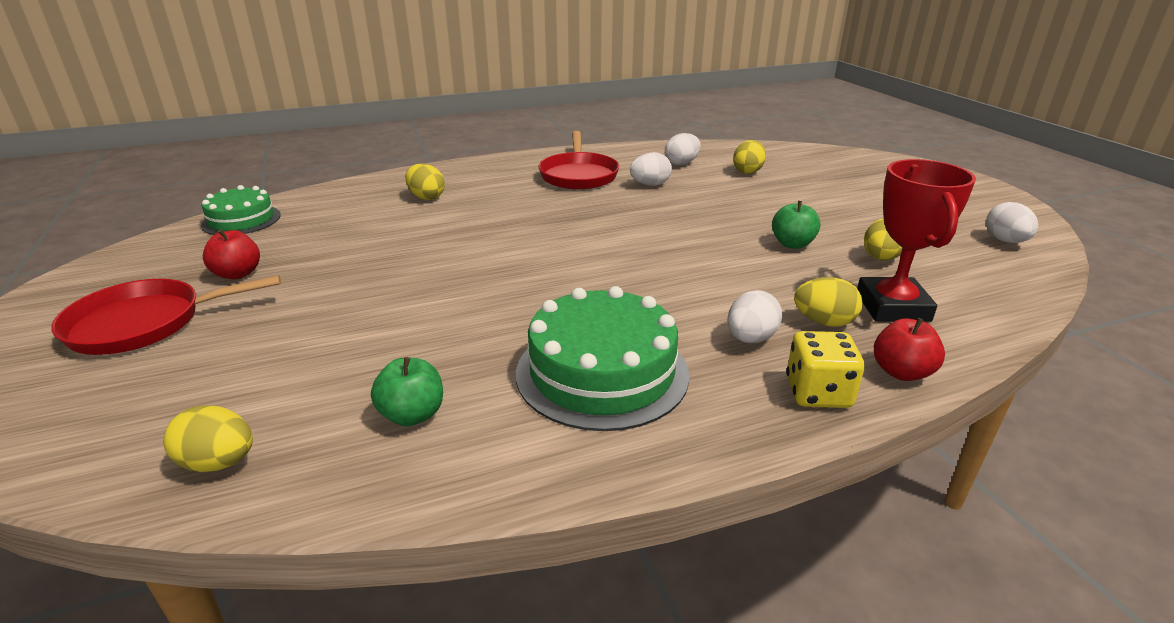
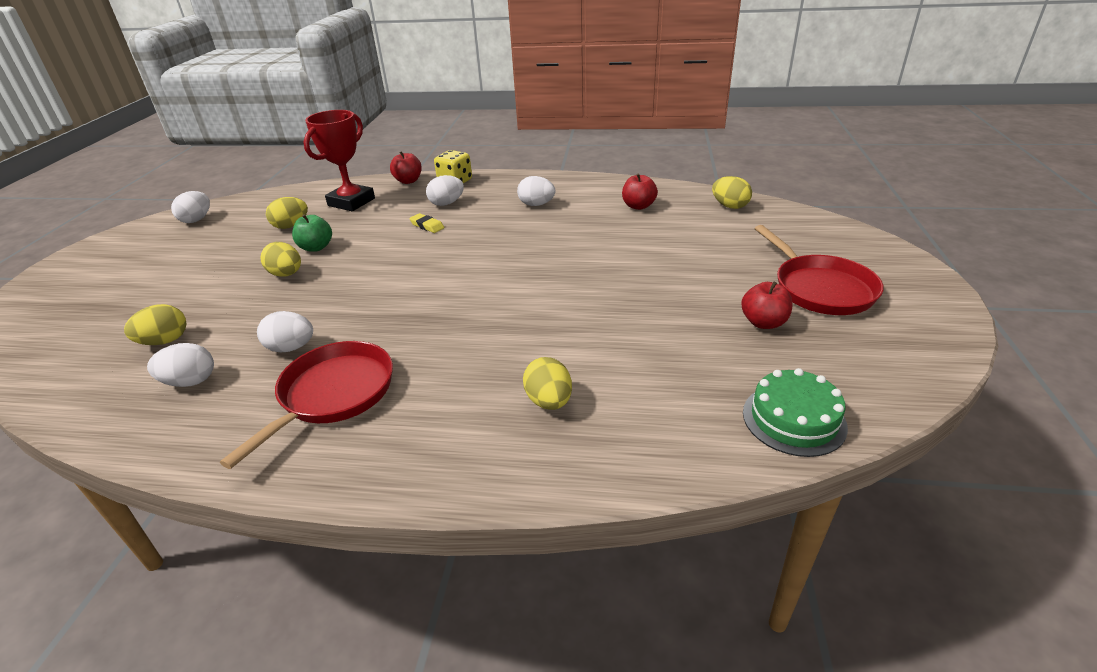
camera: 150 degrees left, 5 degrees up
red pan [51,275,281,355] -> red pan turned 60 degrees clockwise [754,225,884,315]
green apple [371,357,443,426] -> red apple [622,173,658,210]
green cake [516,286,689,431] -> white egg [517,176,555,206]
yellow egg [794,277,863,327] -> yellow egg moved to [260,242,301,277]
none -> yellow eraser [409,213,444,233]

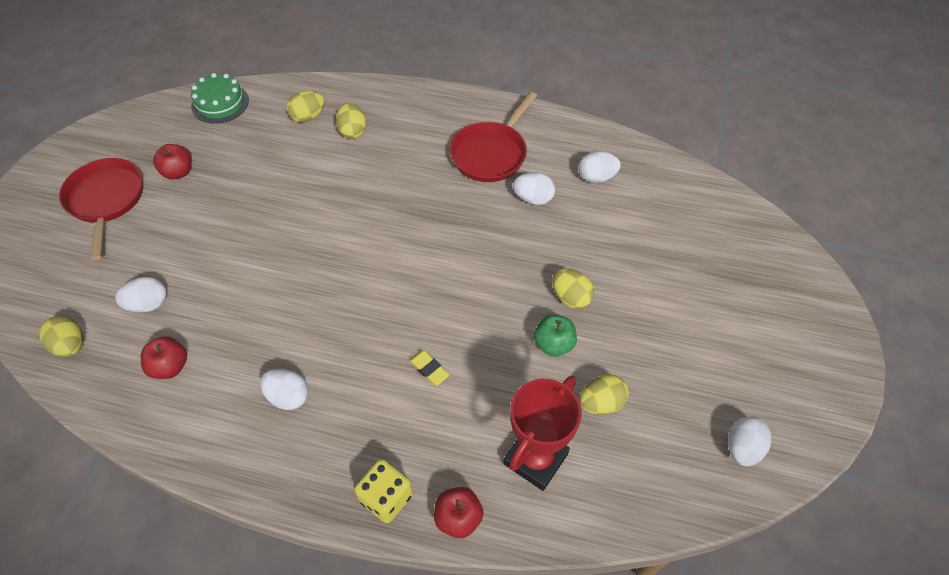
camera: 175 degrees left, 20 degrees up
yellow egg [124,304,187,345] -> yellow egg moved to [287,91,325,122]
white egg [426,175,464,206] -> white egg moved to [115,277,167,312]

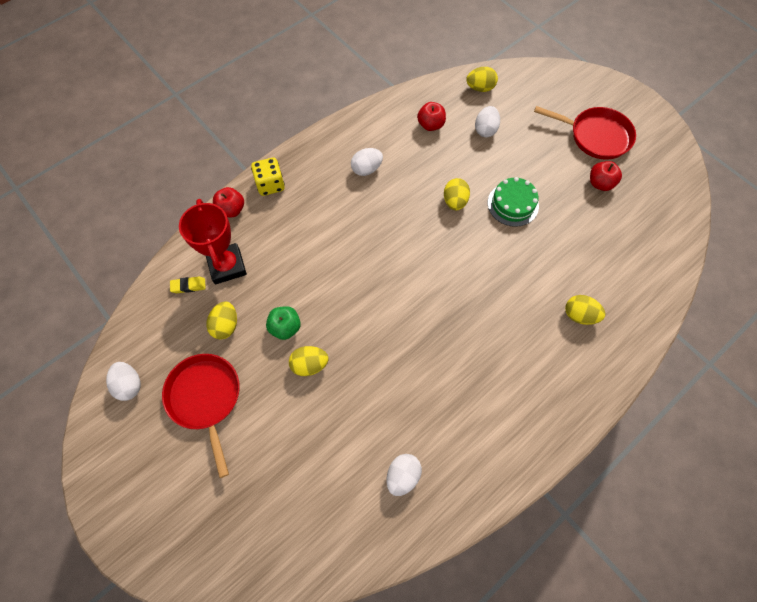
camera: 125 degrees right, 10 degrees up
green cake [191,73,249,124] -> green cake moved to [488,177,539,227]
yellow egg [287,91,325,122] -> yellow egg moved to [444,178,470,210]
yellow eraser [409,350,449,386] -> yellow eraser moved to [170,277,206,293]
red pan [450,92,537,182] -> red pan moved to [162,354,240,478]
white egg [513,172,555,205] -> none

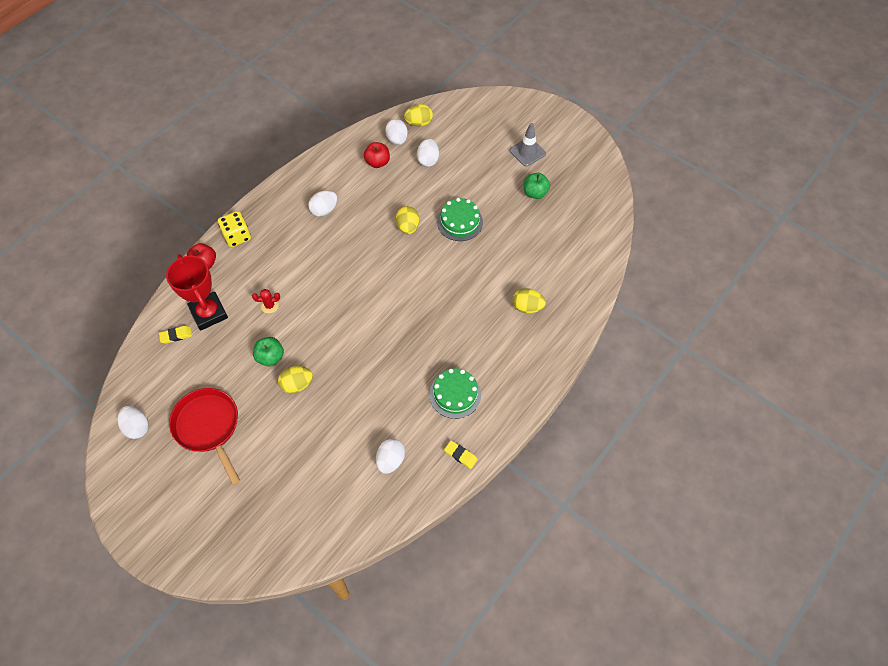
camera: 10 degrees left, 5 degrees down
yellow egg [206,301,237,339] -> none
red pan [534,106,636,160] -> grey traffic cone [509,123,546,167]
red apple [590,161,622,191] -> green apple [523,173,550,199]
none -> red cactus [252,289,280,313]
none -> white egg [385,119,408,145]
none -> green cake [429,368,481,419]
none -> yellow eraser [444,440,478,469]

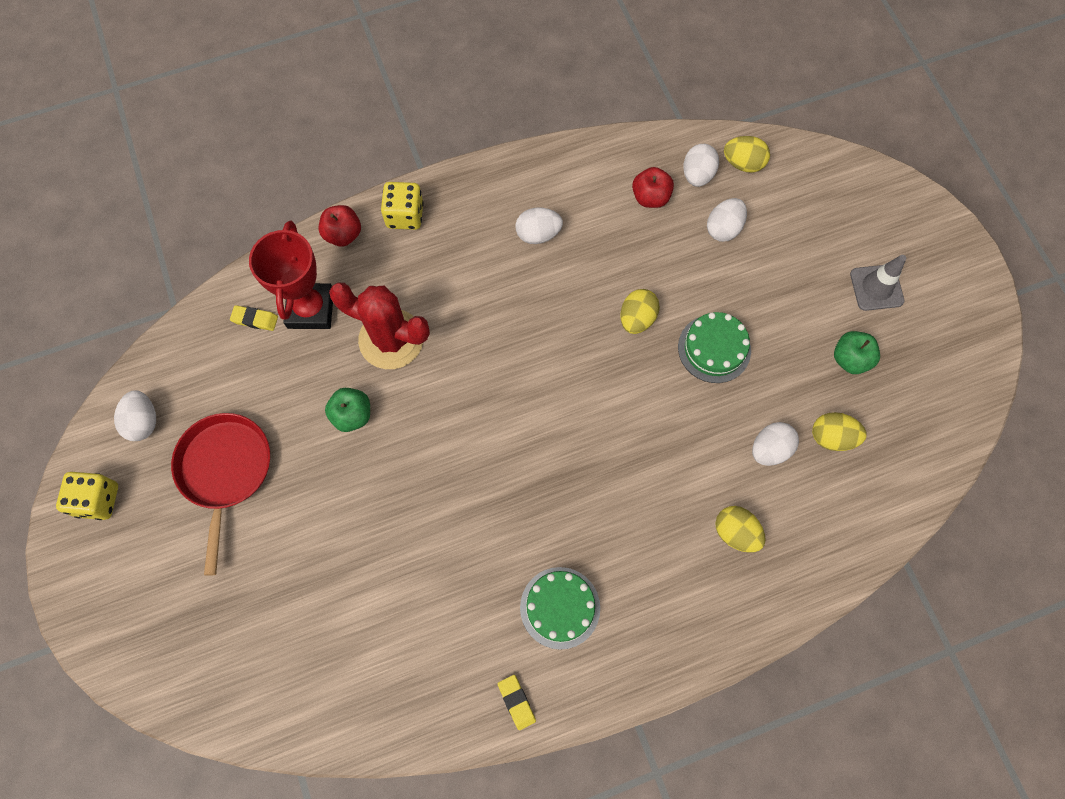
camera: 30 degrees right, 10 degrees up
red cactus [252,289,280,313] -> red cactus [329,283,430,369], size x2.44
yellow egg [278,366,313,394] -> yellow egg moved to [812,412,867,451]
white egg [376,439,405,474] -> white egg moved to [752,422,799,466]
none -> yellow dice [56,472,118,520]

